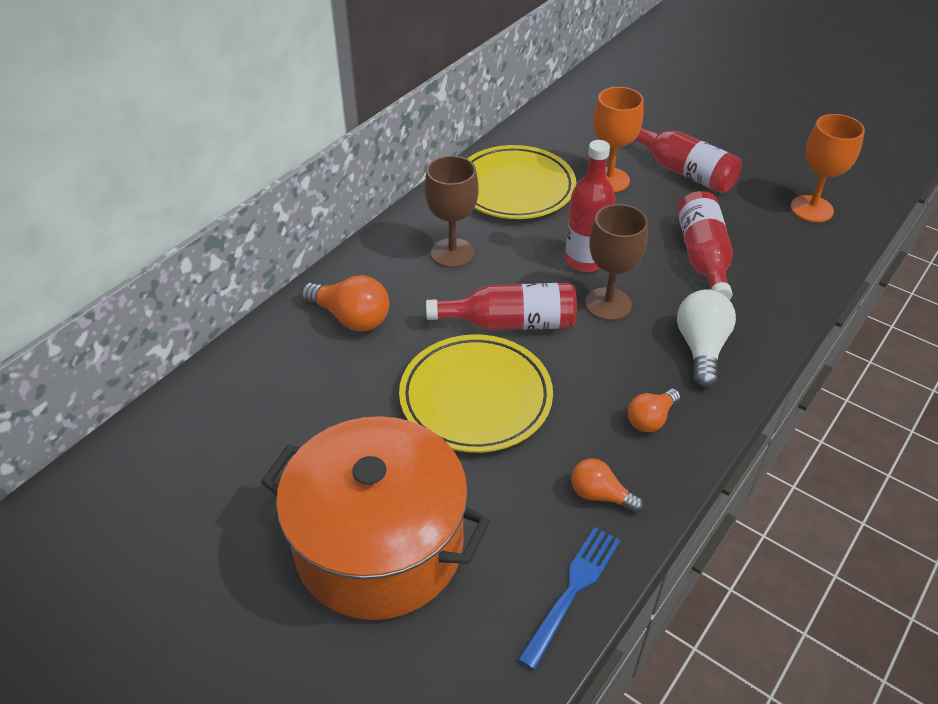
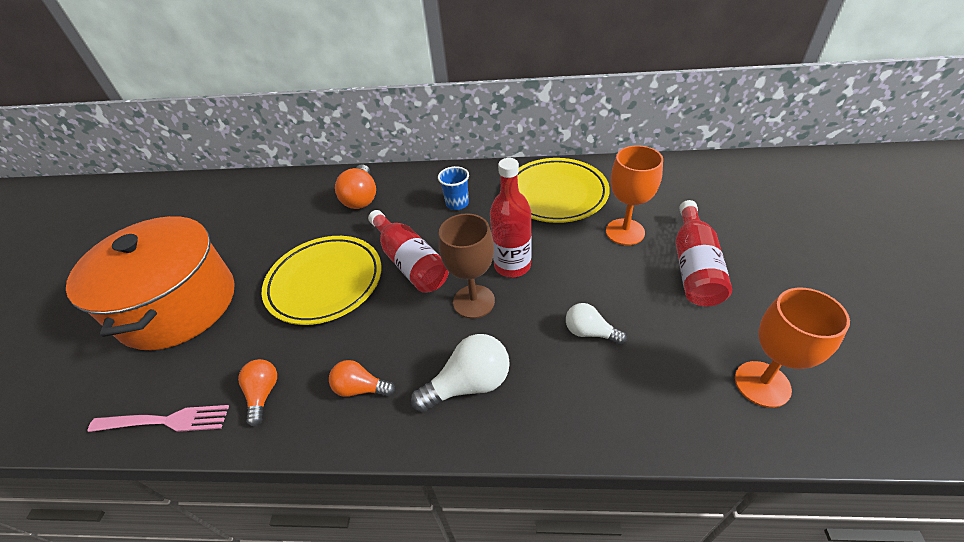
camera: 60 degrees right, 0 degrees up
brown goblet [425,156,479,268] -> blue cup [438,166,469,210]
blue fork [518,527,620,670] -> pink fork [88,405,229,432]
red bottle [677,191,733,300] -> white light bulb [566,303,627,345]

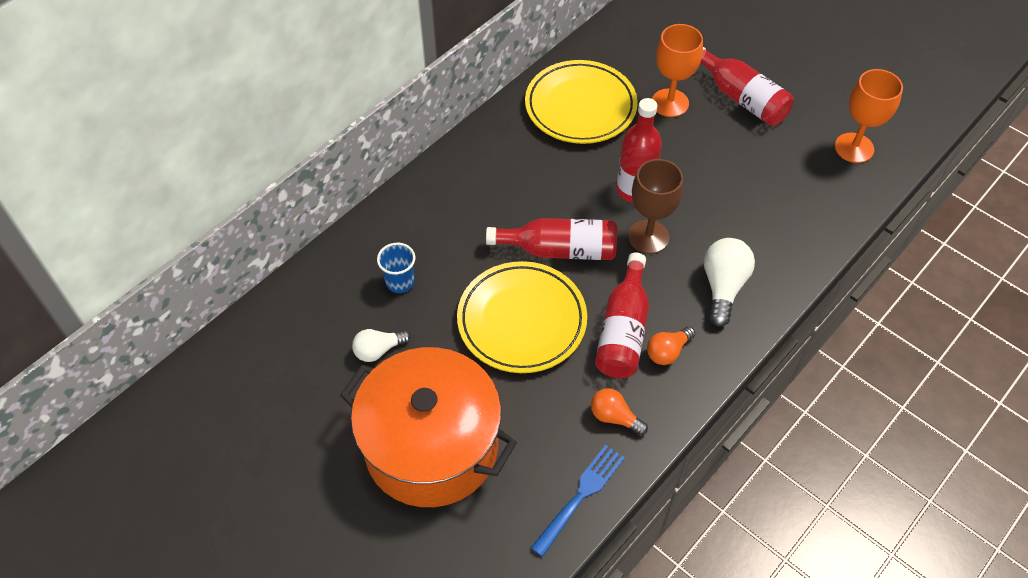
camera: 55 degrees left, 10 degrees up
pink fork [88,405,229,432] -> blue fork [531,445,625,557]
orange light bulb [335,164,376,209] -> none
blue cup [438,166,469,210] -> blue cup moved to [377,243,415,293]
white light bulb [566,303,627,345] -> white light bulb moved to [352,329,411,362]
none -> red bottle [595,252,649,378]

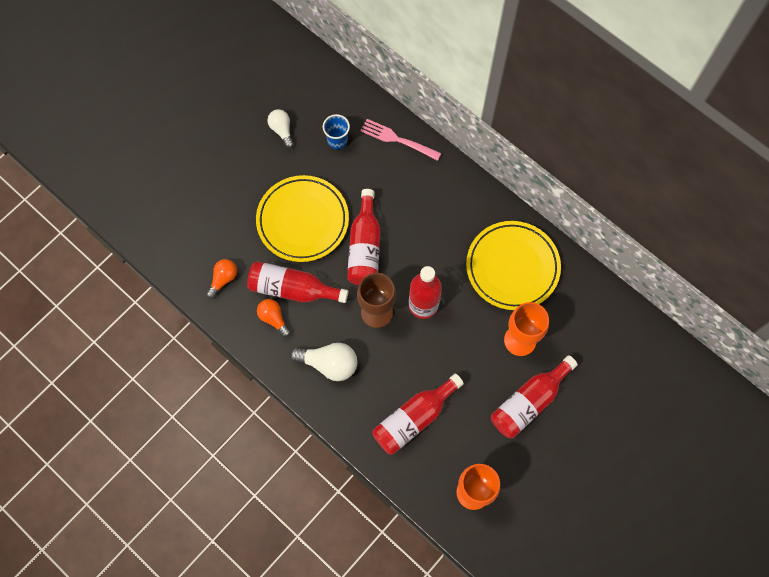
camera: 90 degrees right, 15 degrees up
orange pot [340,347,517,507] -> none
blue fork [531,445,625,557] -> none
none -> pink fork [360,119,441,161]
none -> red bottle [372,374,464,455]

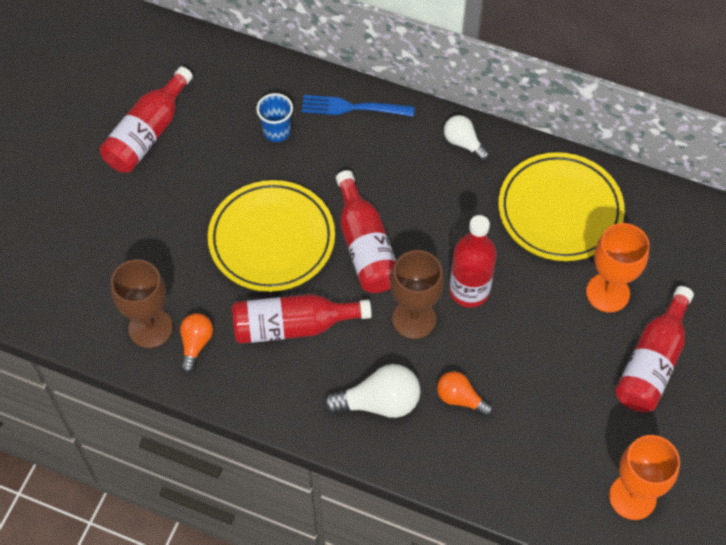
camera: 20 degrees left, 10 degrees down
orange light bulb [257,299,291,337] -> orange light bulb moved to [437,371,493,417]
white light bulb [267,109,294,148] -> white light bulb moved to [444,115,489,161]
pink fork [360,119,441,161] -> blue fork [302,95,414,116]
red bottle [372,374,464,455] -> red bottle moved to [100,67,193,173]
none -> brown goblet [111,259,173,348]

